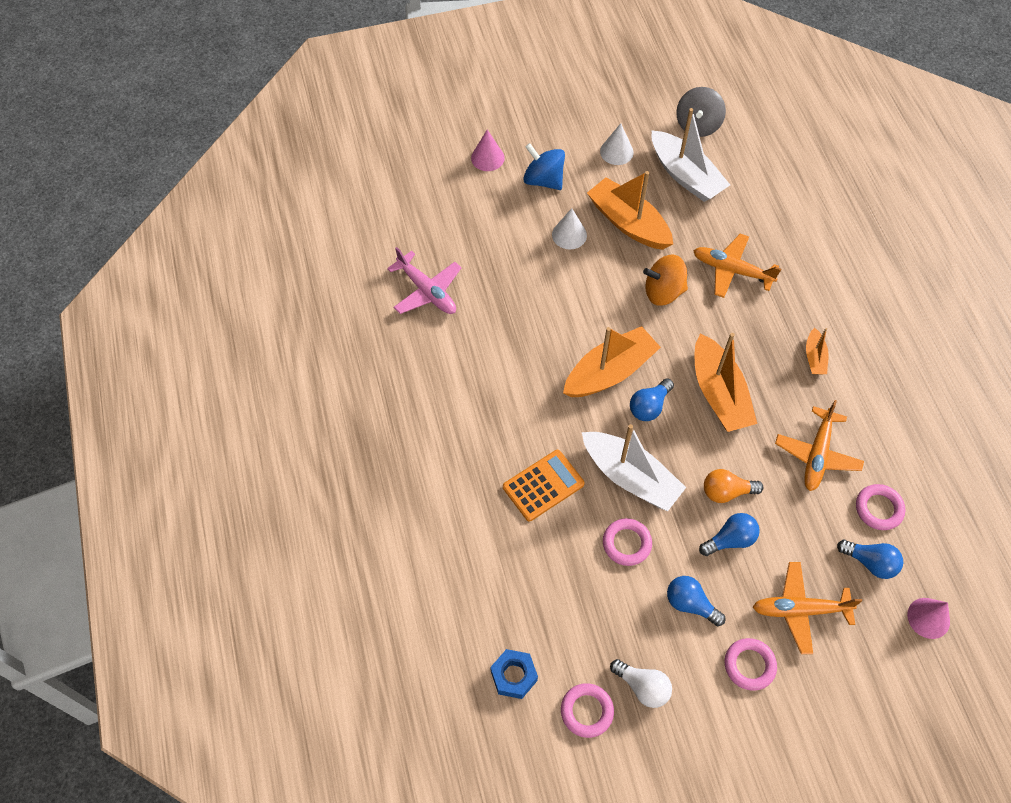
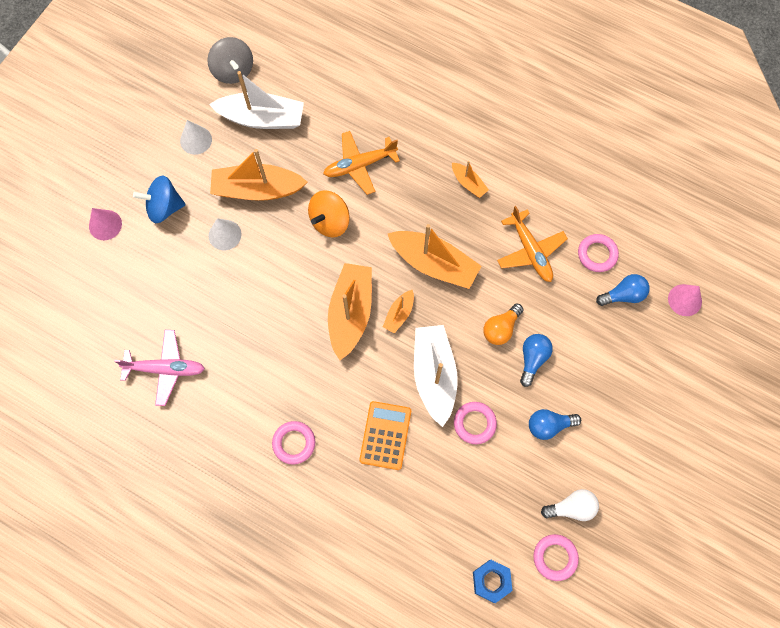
camera: 45 degrees left, 10 degrees up
white boat [582,424,686,511] -> white boat turned 90 degrees counterclockwise [414,325,458,427]
blue light bulb [630,379,674,421] -> orange boat [383,290,414,333]
pink ring [725,638,777,691] -> pink ring moved to [272,421,315,465]
orange plane [753,562,862,654] -> none

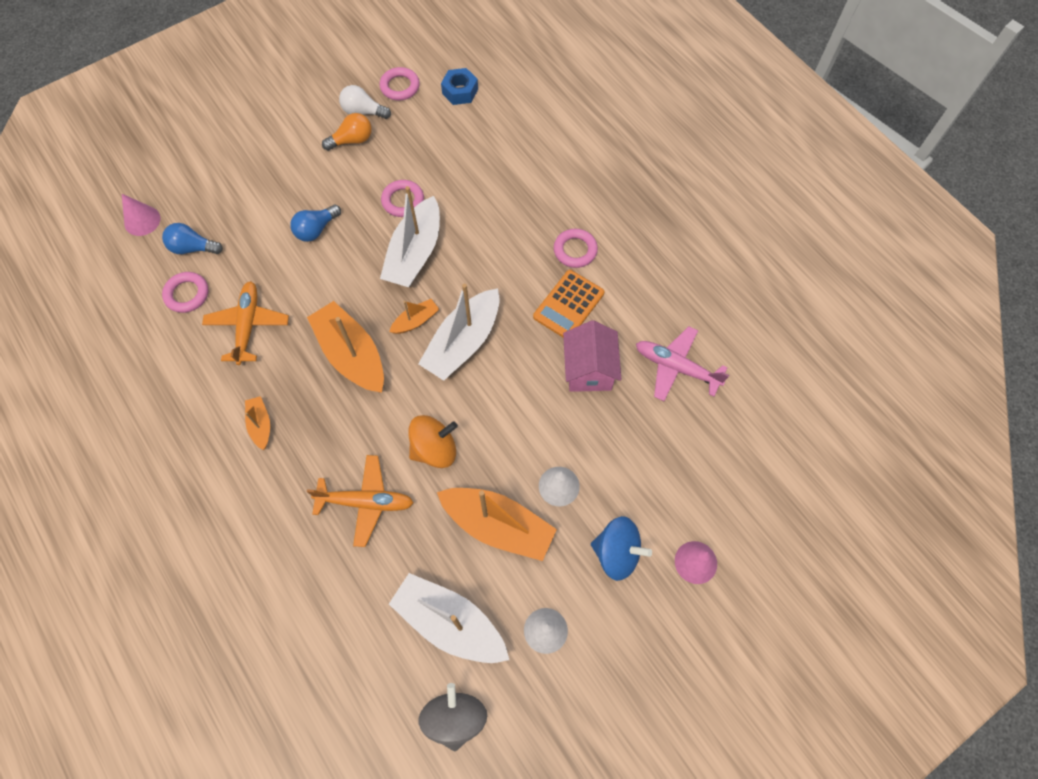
camera: 155 degrees left, 5 degrees down
orange boat [328,263,372,360] -> white boat [418,284,500,381]
orange calculator [359,401,411,470] -> orange calculator moved to [533,270,604,337]
orange light bulb [483,303,524,345] -> orange light bulb moved to [322,113,372,151]
blue light bulb [529,409,581,440] -> none
none -> pink house [563,320,621,392]

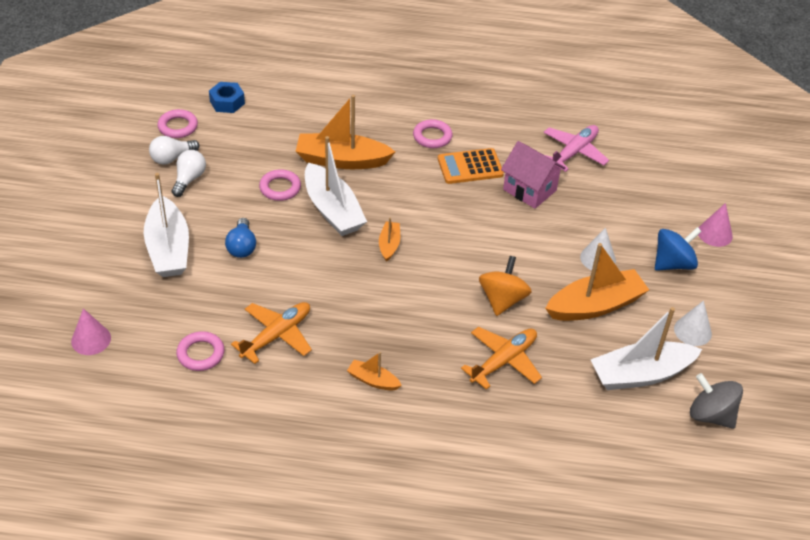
camera: 50 degrees left, 20 degrees down
blue light bulb [162,223,223,254] -> none
orange plane [202,281,289,365] -> orange plane turned 90 degrees clockwise [231,302,312,364]
orange boat [307,301,384,393] -> orange boat moved to [296,95,395,169]
orange light bulb [322,113,372,151] -> white light bulb [172,150,206,197]
white boat [418,284,500,381] -> white boat moved to [144,173,189,277]
orange calculator [533,270,604,337] -> orange calculator turned 90 degrees clockwise [438,148,504,184]
pink plane [636,326,729,401] -> pink plane turned 150 degrees clockwise [543,125,609,172]

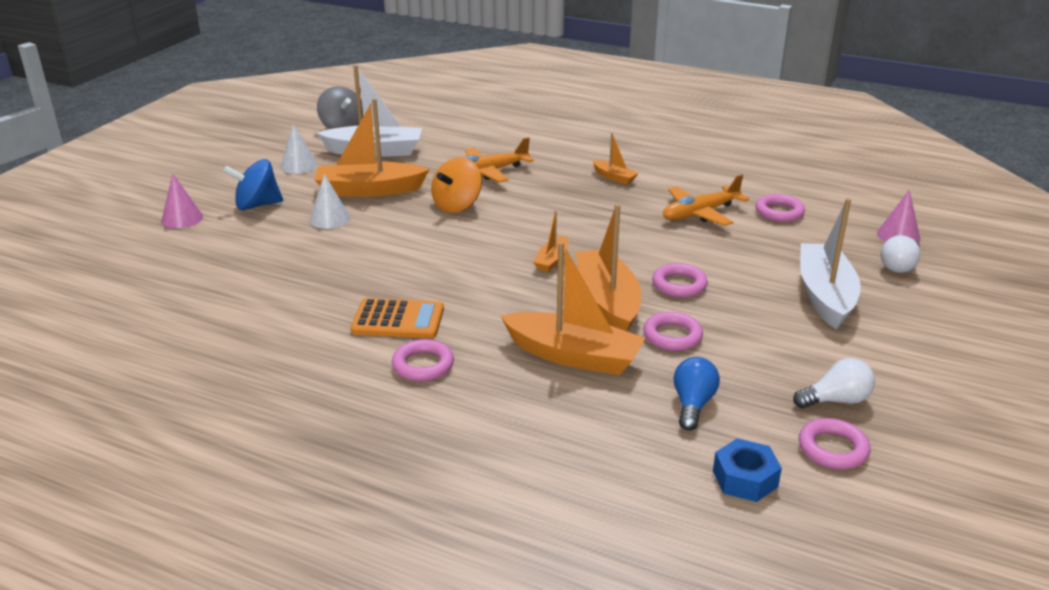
camera: 160 degrees left, 15 degrees down
white light bulb [172,150,206,197] -> white light bulb moved to [881,235,921,273]
blue light bulb [225,218,256,258] -> blue light bulb moved to [673,357,720,431]
white boat [305,136,367,236] -> orange boat [576,204,641,332]
pink house [501,141,566,209] -> none
pink plane [543,125,609,172] -> none
none -> pink ring [652,263,708,298]

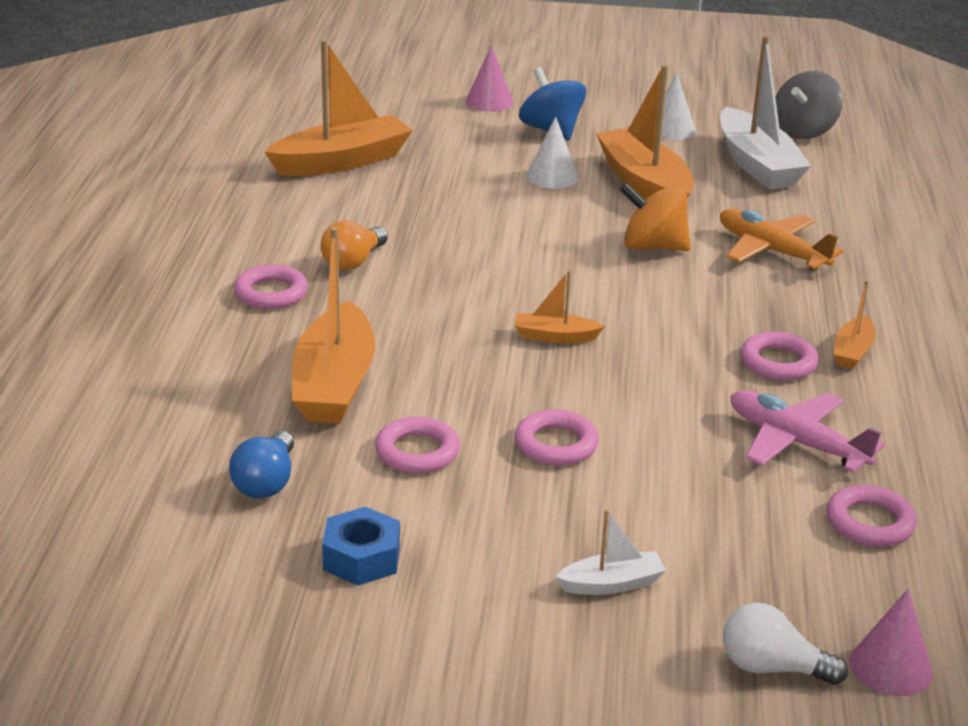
camera: 70 degrees right, 0 degrees up
orange calculator [351,298,444,338] -> orange light bulb [321,221,388,271]
orange boat [576,204,641,332] -> orange boat moved to [265,40,413,176]
orange plane [663,174,749,226] -> pink plane [730,390,885,473]
blue light bulb [673,357,720,431] -> blue light bulb turned 105 degrees clockwise [229,431,294,498]
blue nut [713,438,782,502] -> blue nut moved to [322,507,400,586]
white light bulb [793,358,875,408] -> none
pink ring [799,418,870,469] -> pink ring moved to [741,331,818,381]
white boat [800,198,861,330] -> white boat [555,509,666,595], size x0.49

